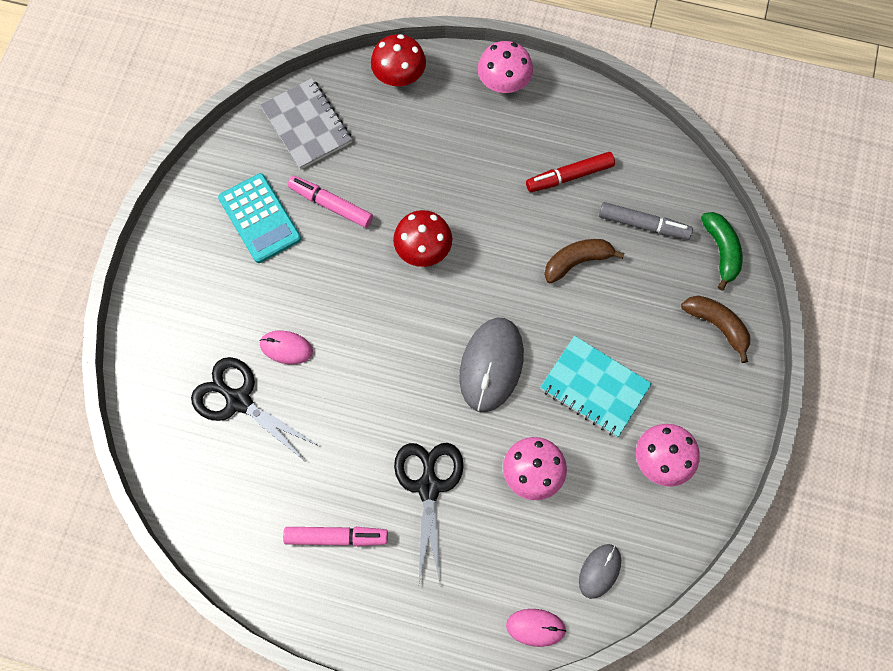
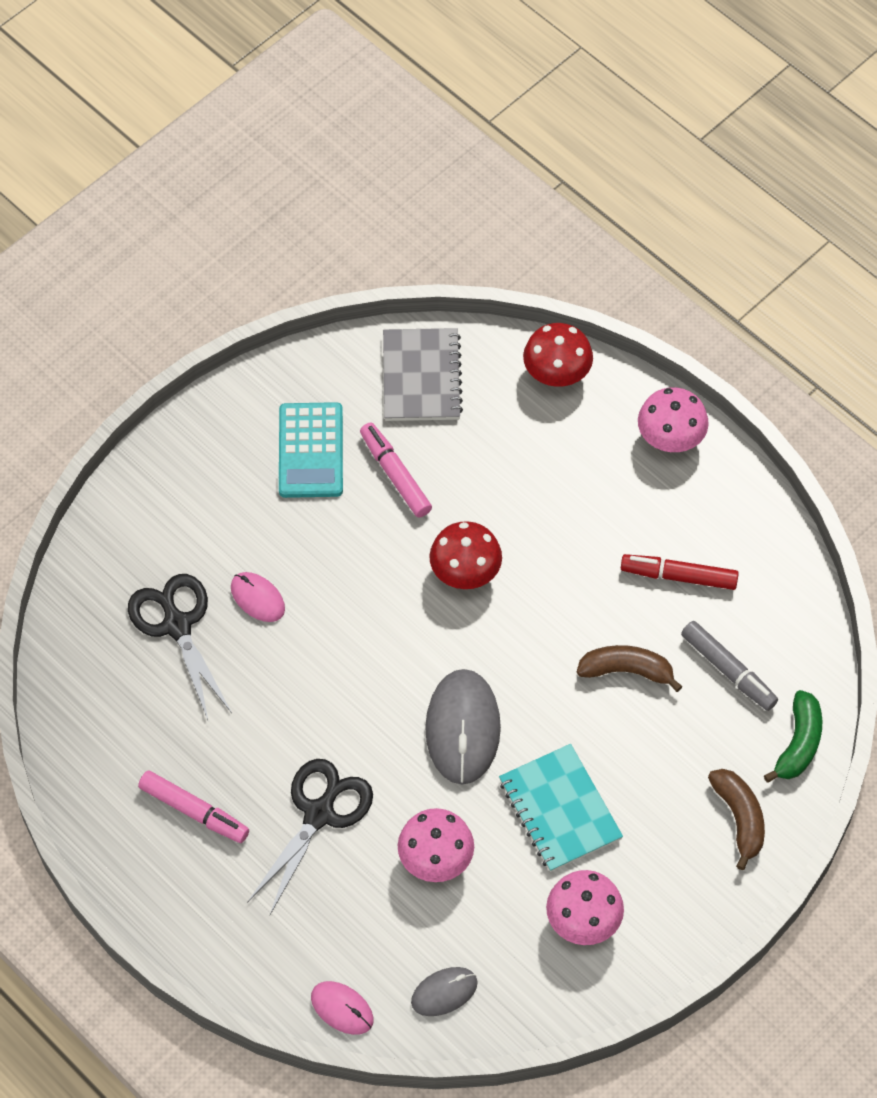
camera: 30 degrees right, 10 degrees down
grey mouse [459,318,524,412] -> grey mouse turned 45 degrees counterclockwise [425,669,501,784]

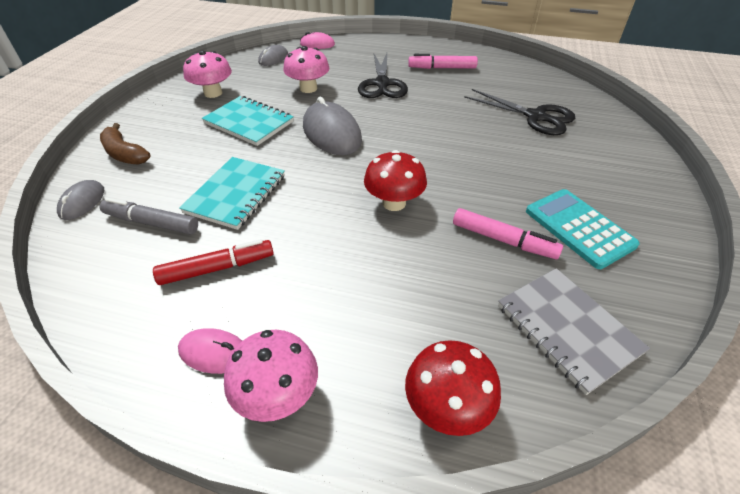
camera: 150 degrees right, 15 degrees down
pink mouse [231,572,285,622] -> pink mouse moved to [178,328,242,374]
brown banana [577,645,682,692] -> turquoise notebook [179,157,285,230]
green banana [764,690,822,783] -> grey mouse [57,180,104,220]

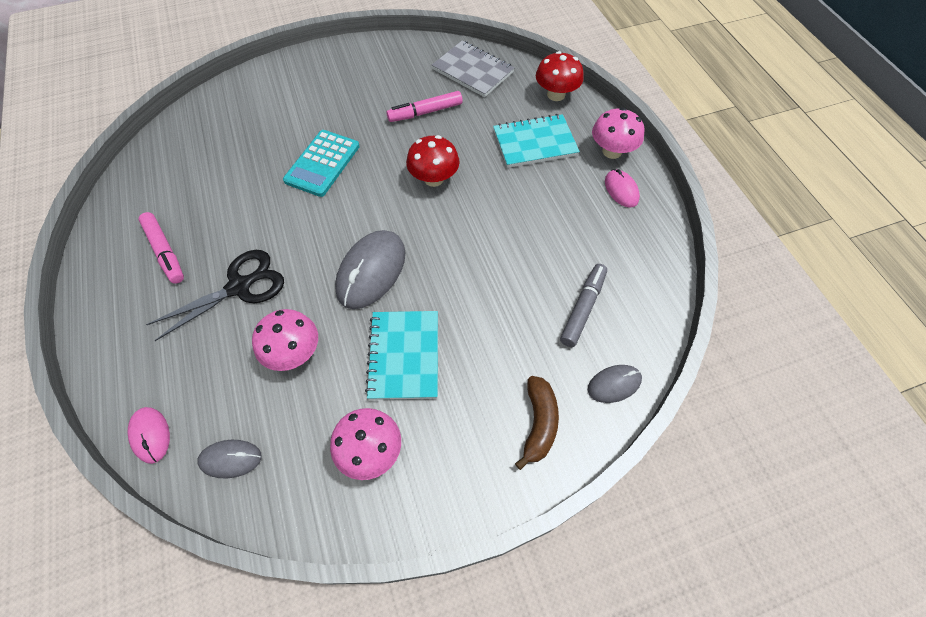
camera: 125 degrees left, 15 degrees up
grey marker [100,198,198,235] -> grey marker turned 135 degrees counterclockwise [560,264,607,347]
red marker [153,239,274,285] -> none
turquoise notebook [179,157,285,230] -> turquoise notebook moved to [493,114,580,168]
pink marker [453,208,563,259] -> pink marker turned 105 degrees counterclockwise [386,91,463,122]
black scissors [464,89,575,135] -> none
grey notebook [498,268,650,395] -> grey notebook turned 75 degrees counterclockwise [432,41,515,97]
turquoise calculator [526,189,640,269] -> turquoise calculator moved to [283,130,360,197]

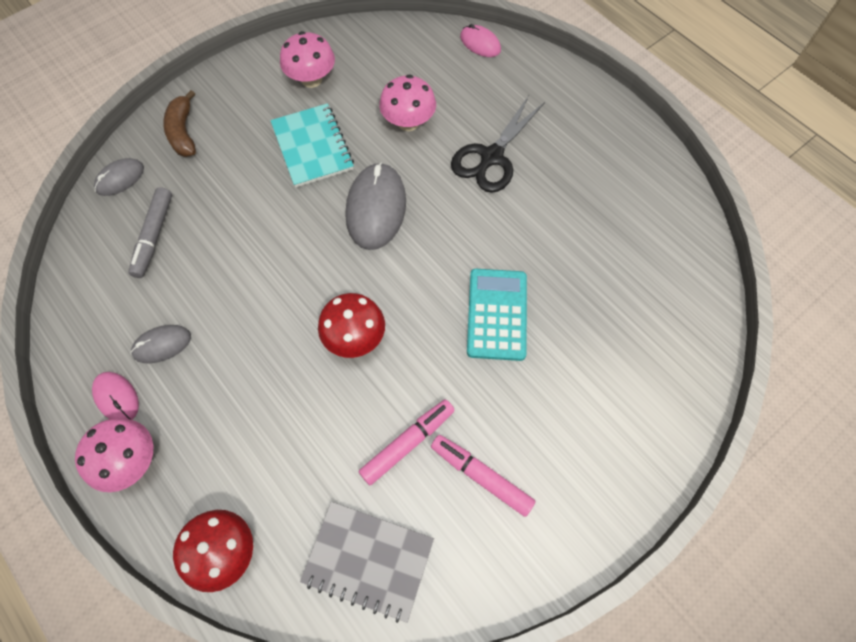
camera: 160 degrees right, 5 degrees up
pink marker [138,212,184,284] -> pink marker moved to [431,435,536,517]
grey mouse [197,440,262,478] -> grey mouse moved to [131,325,191,364]
turquoise notebook [493,114,580,168] -> none

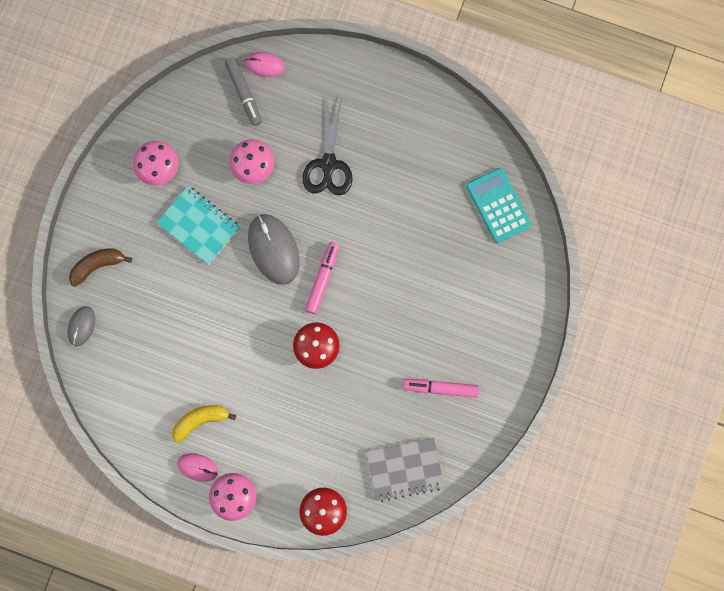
camera: 30 degrees left, 15 degrees up
grey marker [128,187,172,278] -> grey marker moved to [225,58,262,126]
grey mouse [131,325,191,364] -> yellow banana [172,405,236,443]
brown banana [163,90,196,157] -> brown banana turned 105 degrees clockwise [69,248,132,287]
pink marker [358,399,455,485] -> pink marker moved to [305,242,339,314]
turquoise calculator [467,269,527,361] -> turquoise calculator moved to [466,168,531,243]

